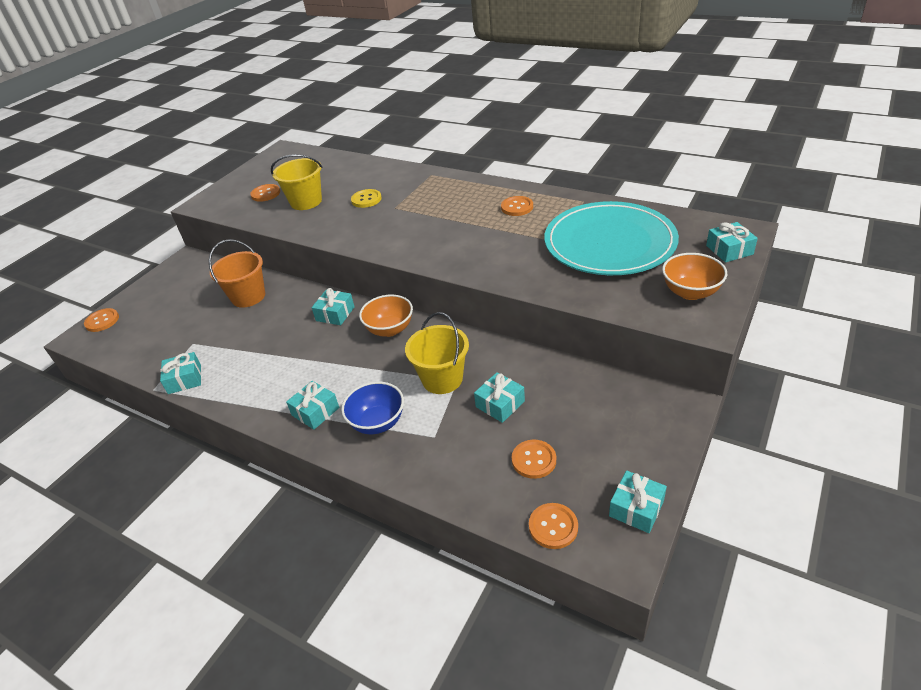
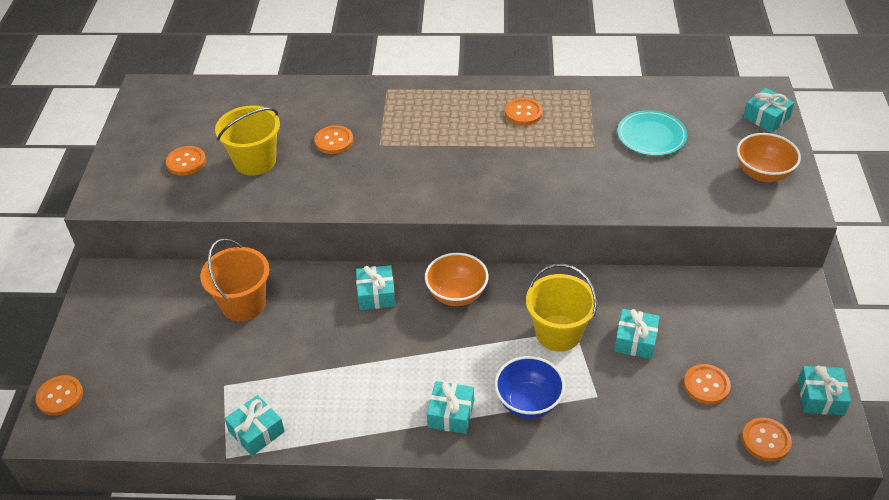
camera: 30 degrees left, 5 degrees up
yellow button [351,189,382,208] -> orange button [314,125,353,154]
turquoise plate [544,201,679,275] -> turquoise plate [617,110,688,156], size x0.49

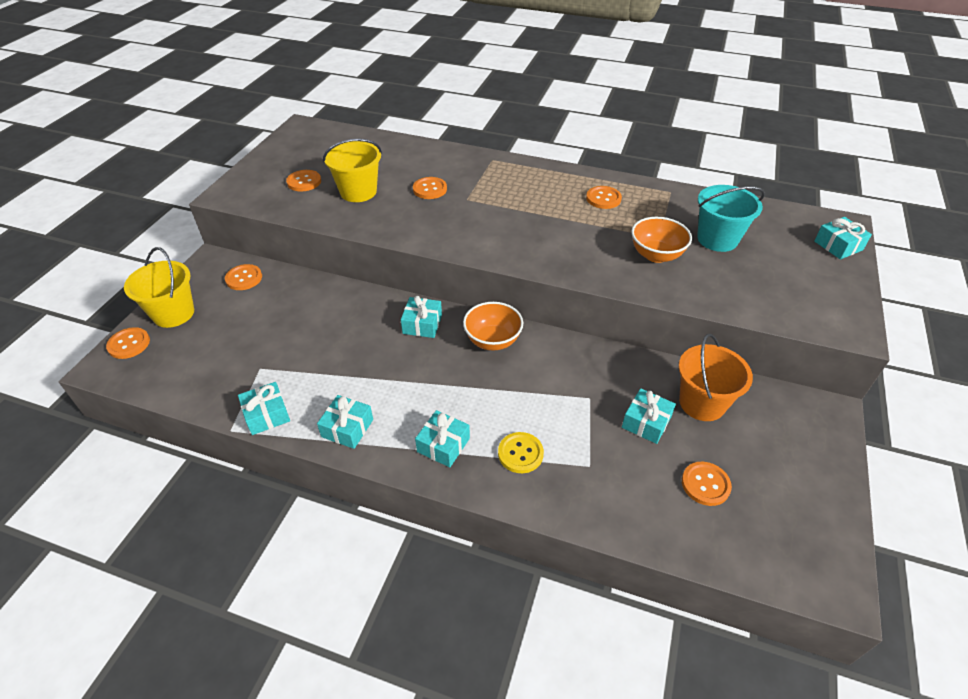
camera: 15 degrees right, 0 degrees up
orange bucket [200,238,270,322] -> orange bucket moved to [679,334,753,421]
blue bowl [495,356,565,418] -> yellow button [498,432,544,473]
yellow bucket [526,264,597,351] -> yellow bucket moved to [124,247,194,328]
turquoise plate [617,110,688,156] -> turquoise bucket [697,185,765,252]
orange bowl [737,133,801,182] -> orange bowl moved to [631,217,692,263]
orange button [742,417,792,461] -> orange button moved to [225,264,262,290]
turquoise gift [798,366,851,415] -> turquoise gift moved to [317,395,373,449]

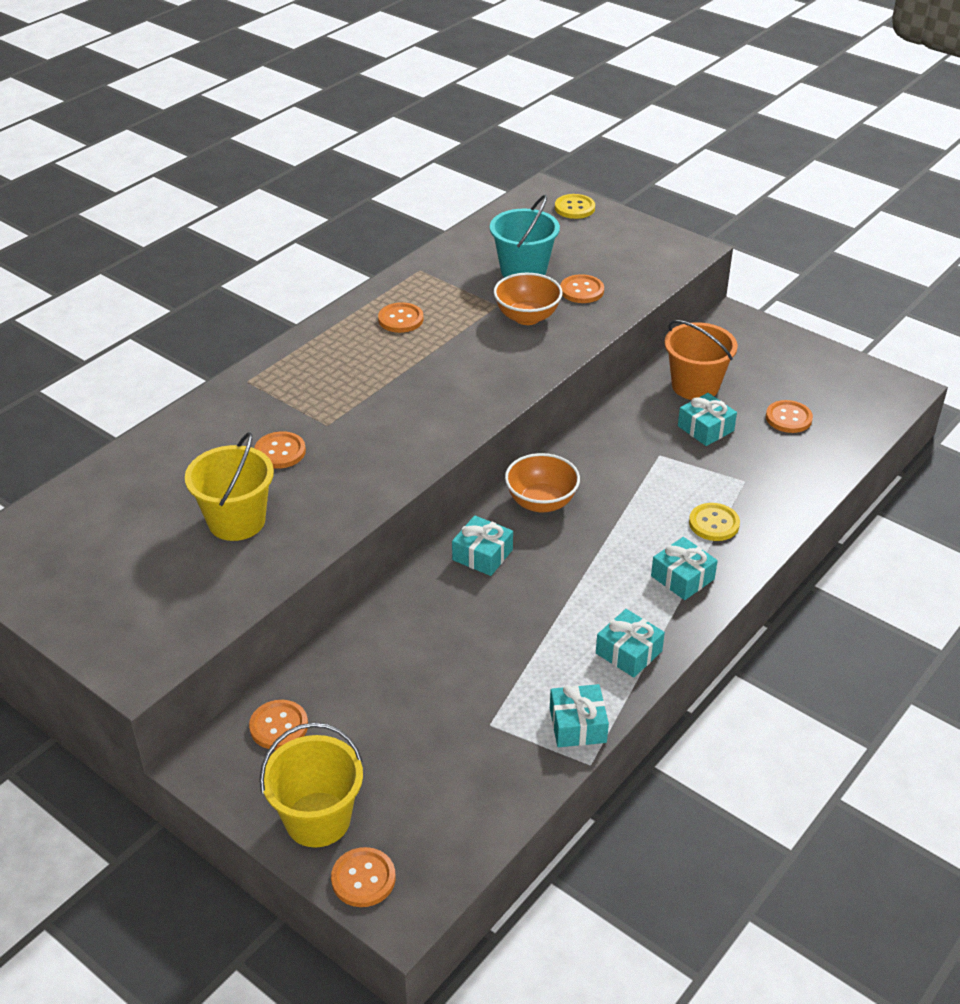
camera: 70 degrees left, 5 degrees down
orange button [286,170,321,192] -> orange button moved to [560,274,604,303]
turquoise gift [814,217,872,259] -> yellow button [555,194,595,219]

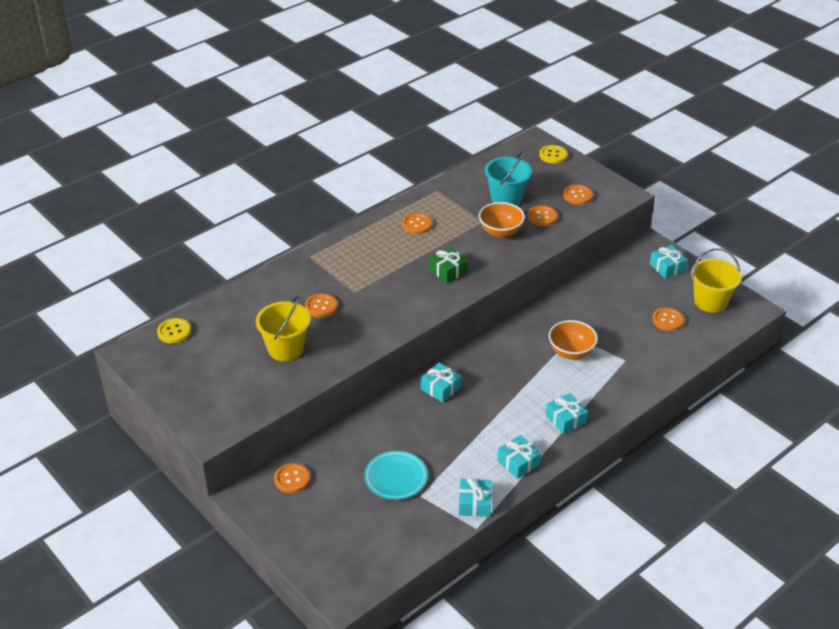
camera: 10 degrees right, 0 degrees up
yellow bucket [260,723,363,848] -> yellow bucket moved to [691,248,742,313]
orange button [331,847,395,907] -> orange button moved to [563,185,593,205]
orange bowl [505,453,580,513] -> orange bowl moved to [549,320,598,360]
orange bucket [664,320,738,400] -> none
turquoise gift [678,393,737,446] -> turquoise gift moved to [650,245,688,279]
yellow button [689,503,740,541] -> yellow button moved to [157,318,191,344]
none -> turquoise plate [364,451,428,500]
none -> green gift [429,247,468,283]

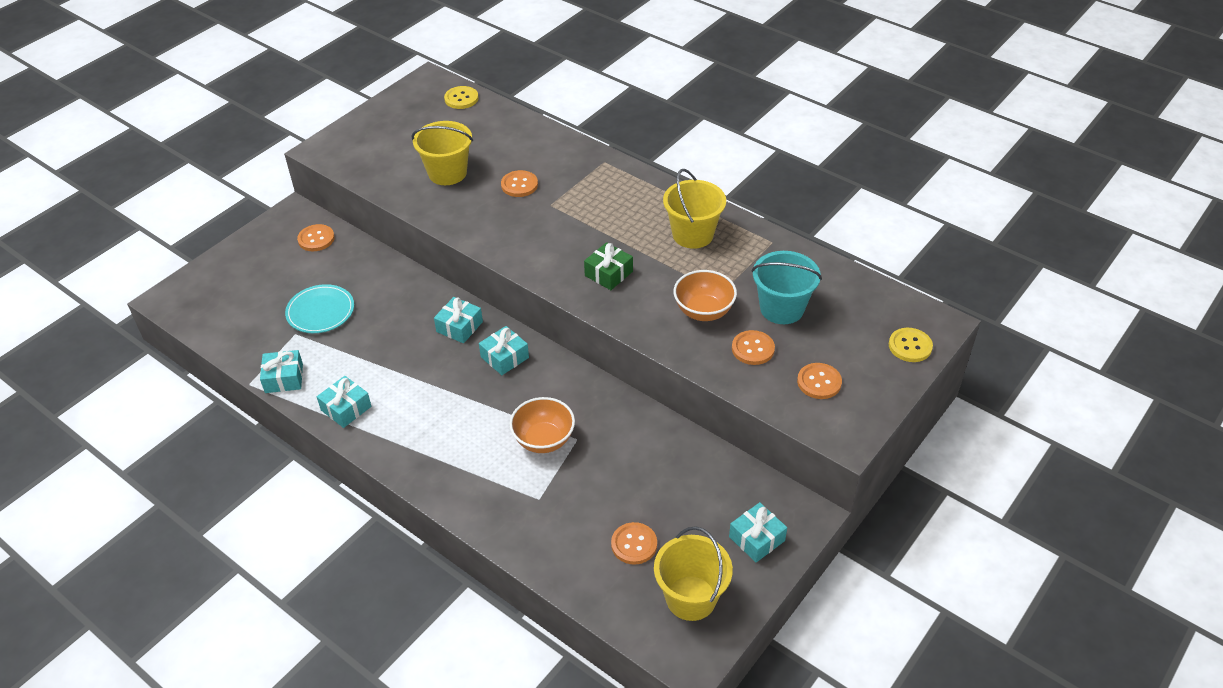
camera: 80 degrees right, 5 degrees up
orange button [402,213,432,234] -> yellow bucket [663,169,726,249]
turquoise gift [546,393,588,434] -> turquoise gift moved to [479,326,529,375]

